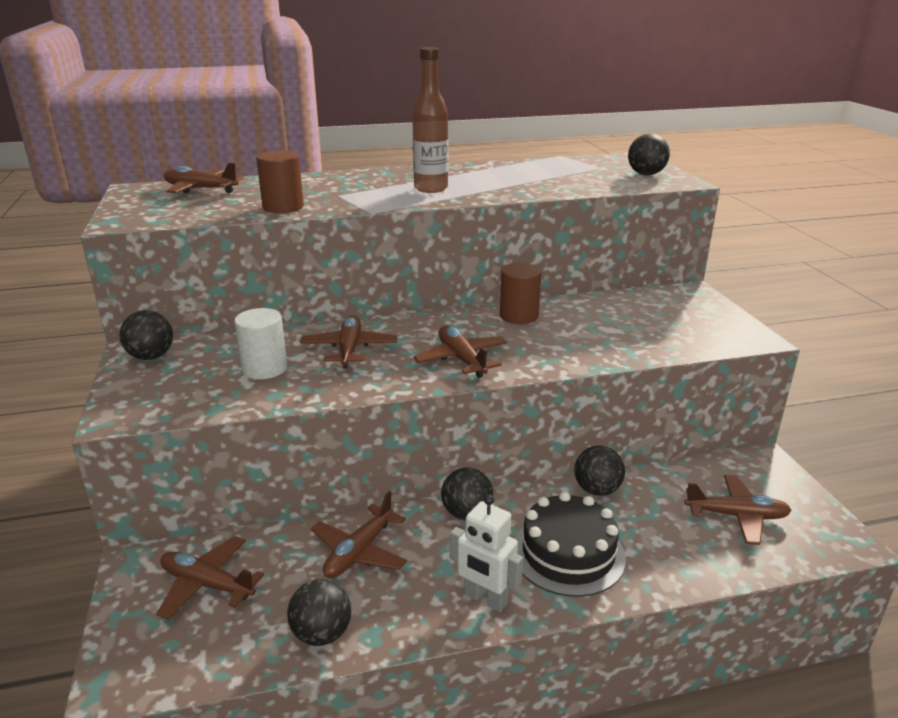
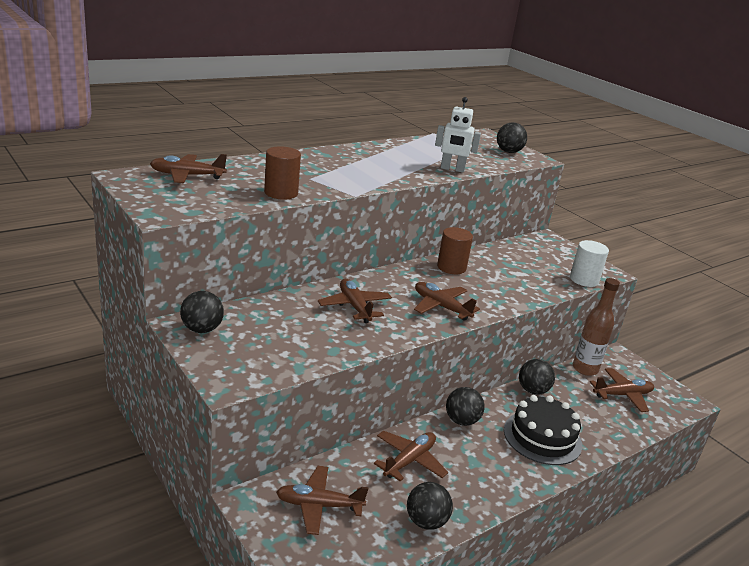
camera: 25 degrees left, 0 degrees up
white cylinder [234,308,288,379] -> white cylinder moved to [570,240,609,287]
brown plane [311,491,407,578] -> brown plane turned 150 degrees counterclockwise [374,431,448,481]
brown bottle [412,47,448,193] -> brown bottle moved to [573,278,620,376]
white robot [450,495,523,612] -> white robot moved to [435,97,481,173]

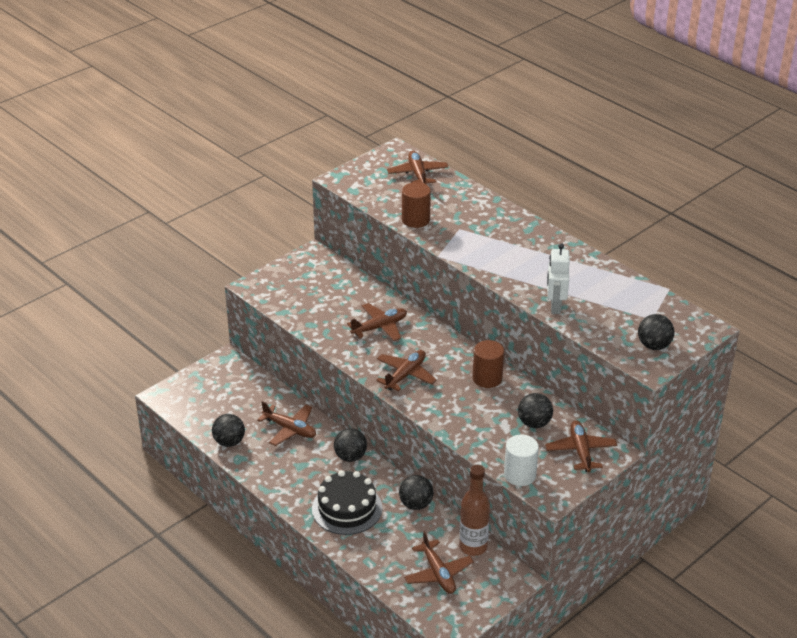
camera: 85 degrees right, 10 degrees up
black ball [180,291,224,333] -> black ball moved to [518,393,553,428]
brown plane [276,466,368,535] -> brown plane moved to [545,421,617,472]

